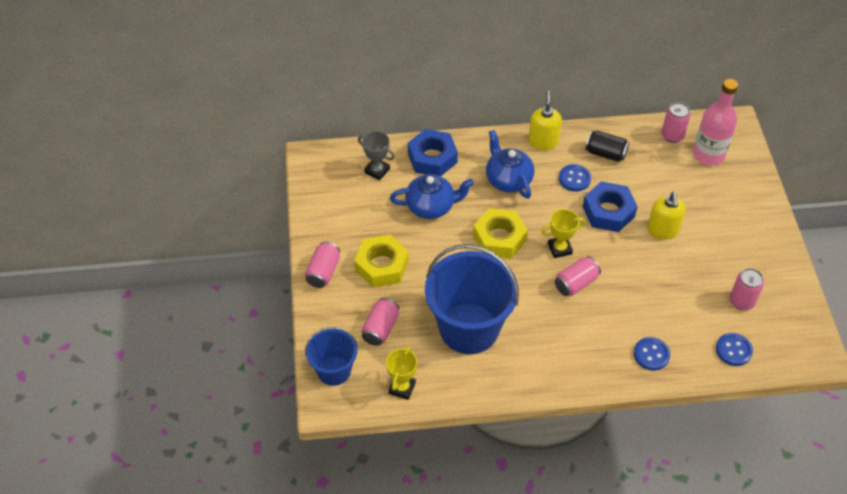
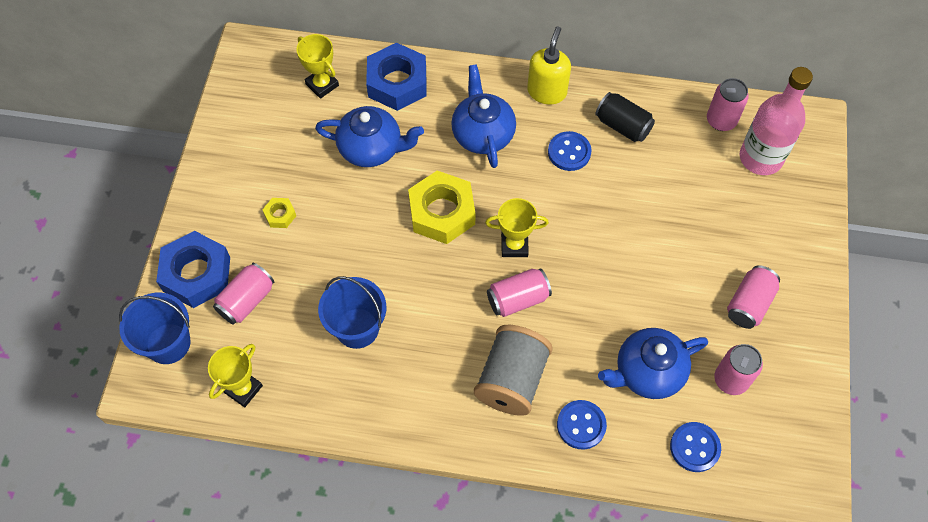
camera: 15 degrees right, 10 degrees up
pink can [305,242,340,288] -> pink can moved to [727,265,780,329]
yellow nut [354,235,409,288] -> yellow nut [262,198,296,228], size x0.45
grey trophy [358,131,395,180] -> yellow trophy [296,34,339,99]
blue bucket [425,244,519,354] -> blue bucket [318,276,386,349], size x0.55
blue nut [583,181,638,232] -> blue nut moved to [156,231,230,308]
yellow soap dispenser [647,192,686,240] -> none
none -> grey spool [474,325,553,416]
none -> blue teapot [598,328,708,399]

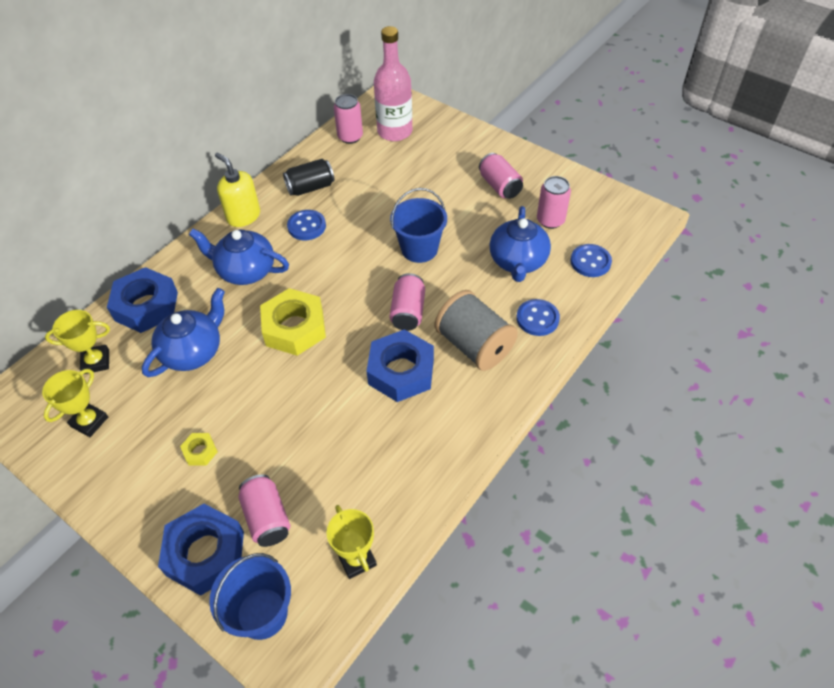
camera: 60 degrees left, 10 degrees down
blue bucket [318,276,386,349] -> blue bucket moved to [390,188,447,263]
yellow trophy [485,198,549,257] -> yellow trophy moved to [42,369,108,437]
none -> blue nut [366,329,434,402]

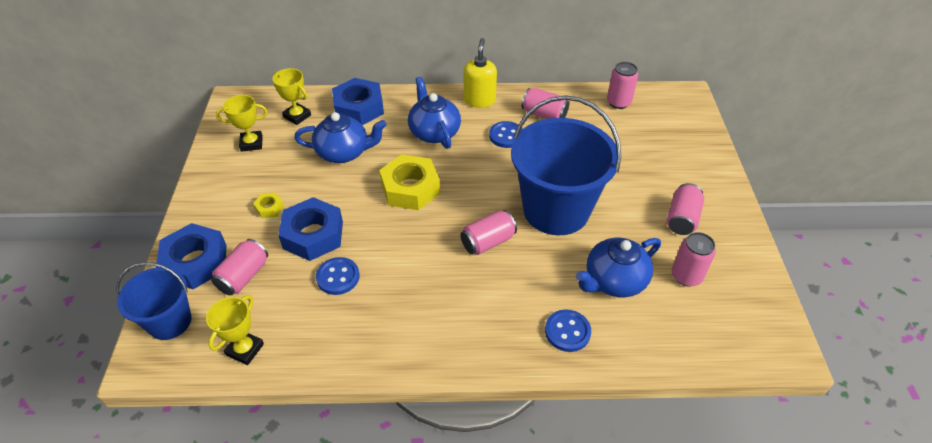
camera: 50 degrees right, 5 degrees down
black can [283,159,334,196] -> pink can [522,88,569,119]
blue nut [366,329,434,402] -> blue nut moved to [278,197,343,261]
pink bottle [374,26,412,141] -> none
blue bucket [390,188,447,263] -> blue bucket [511,95,621,235], size x1.82
grey spool [435,290,518,371] -> none
blue button [570,244,612,277] -> blue button moved to [316,257,360,295]

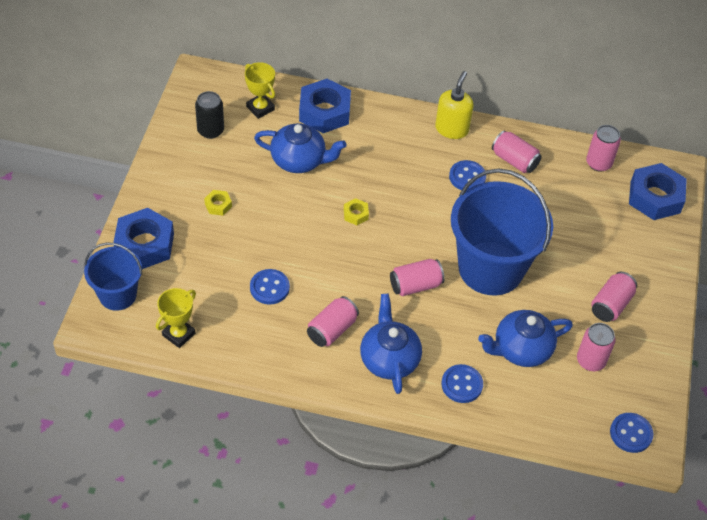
camera: 10 degrees right, 5 degrees up
pink can [211,239,268,295] -> pink can moved to [307,296,359,347]
yellow trophy [216,95,268,152] -> black can [195,91,224,139]
blue nut [278,197,343,261] -> blue nut moved to [629,163,687,220]
yellow nut [379,154,440,210] -> yellow nut [344,198,369,225], size x0.45
blue teapot [408,77,461,149] -> blue teapot moved to [360,294,422,394]
none -> blue button [610,413,654,453]

